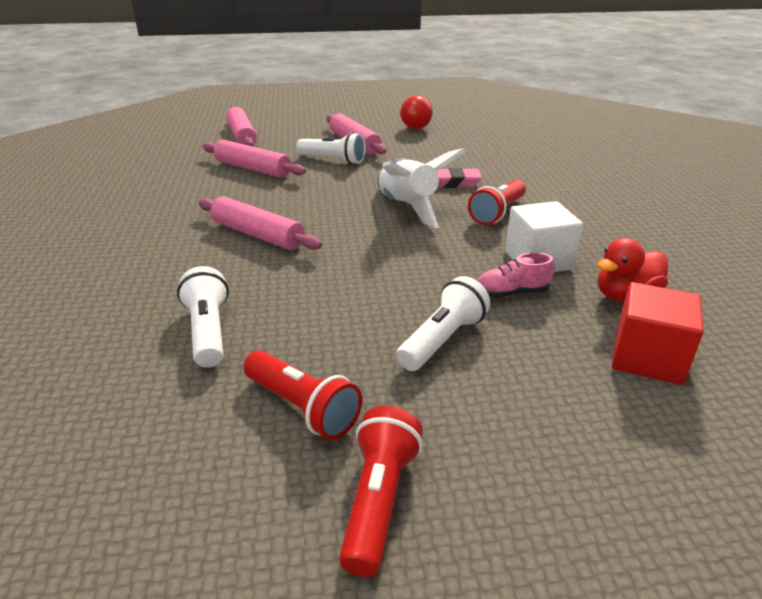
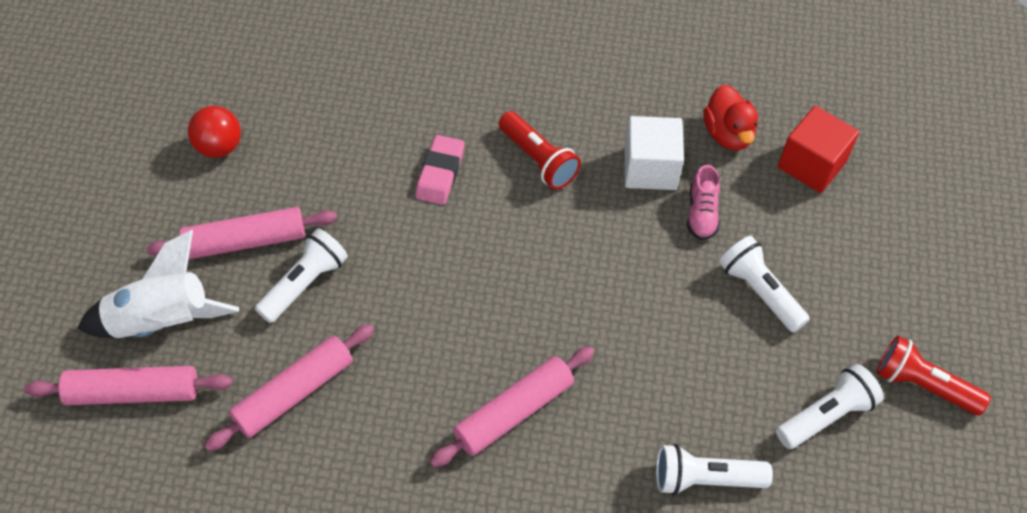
camera: 75 degrees left, 25 degrees up
red flashlight [243,350,362,440] -> white flashlight [776,364,883,449]
white rocket [377,148,466,228] -> white rocket moved to [77,230,239,338]

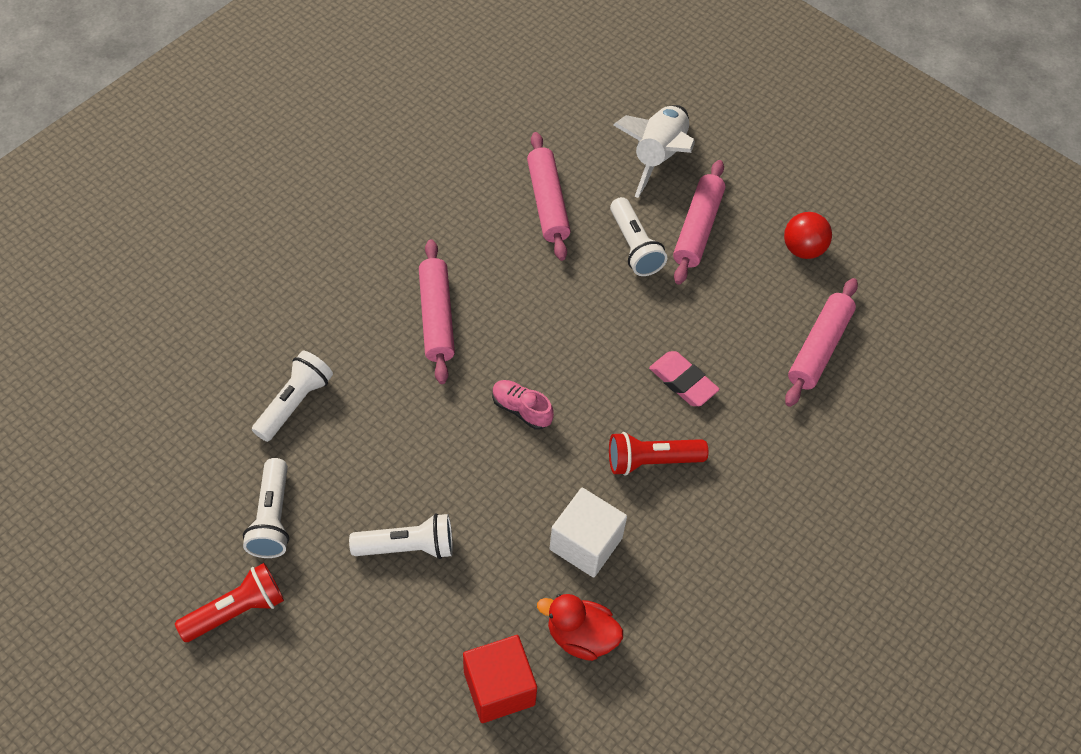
camera: 120 degrees right, 0 degrees up
pink rolling pin [24,366,232,405] -> pink rolling pin moved to [785,278,858,407]
pink shoe [687,165,720,241] -> pink shoe moved to [492,380,554,430]

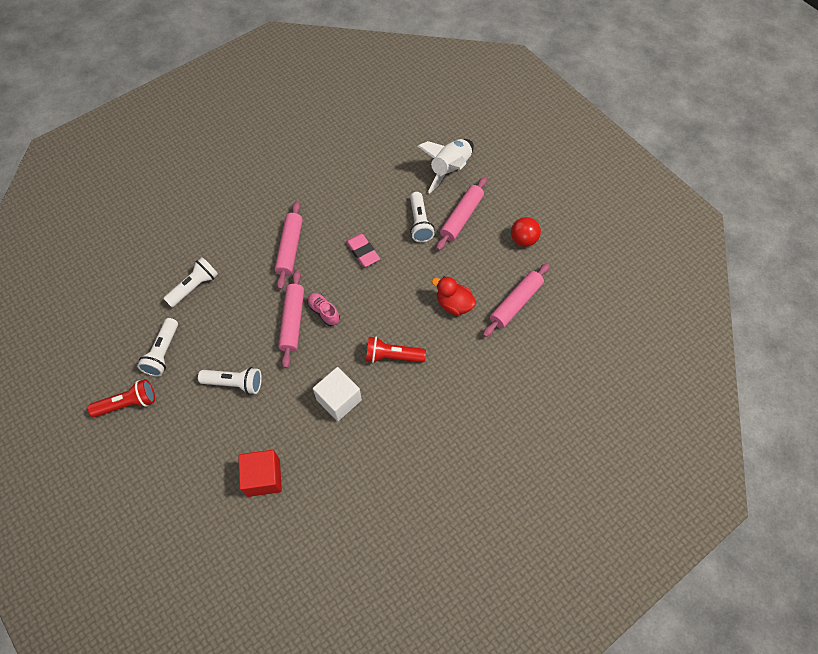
camera: 15 degrees right, 5 degrees up
pink rolling pin [527,132,571,261] -> pink rolling pin moved to [278,270,304,368]
red duck [537,594,623,661] -> red duck moved to [432,276,476,316]
pink eraser [649,351,720,406] -> pink eraser moved to [346,234,380,267]

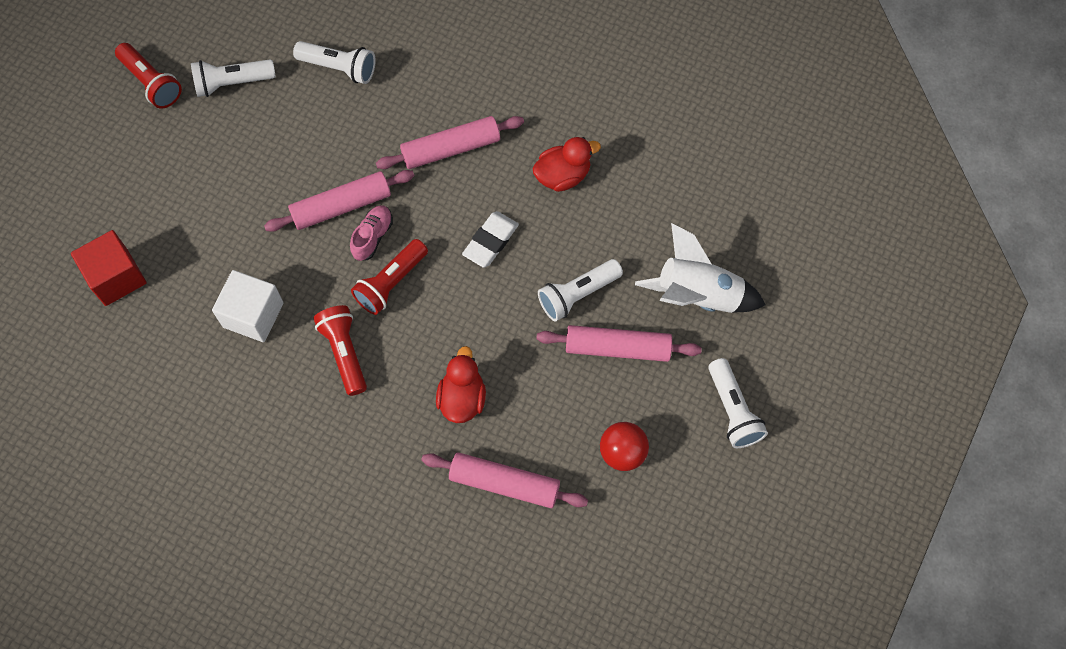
camera: 65 degrees right, 5 degrees up
white flashlight [198,367,262,394] -> white flashlight moved to [708,358,768,448]
pink eraser [346,234,380,267] -> white eraser [462,211,519,268]
none -> red flashlight [351,239,428,315]
none -> red duck [532,137,601,192]

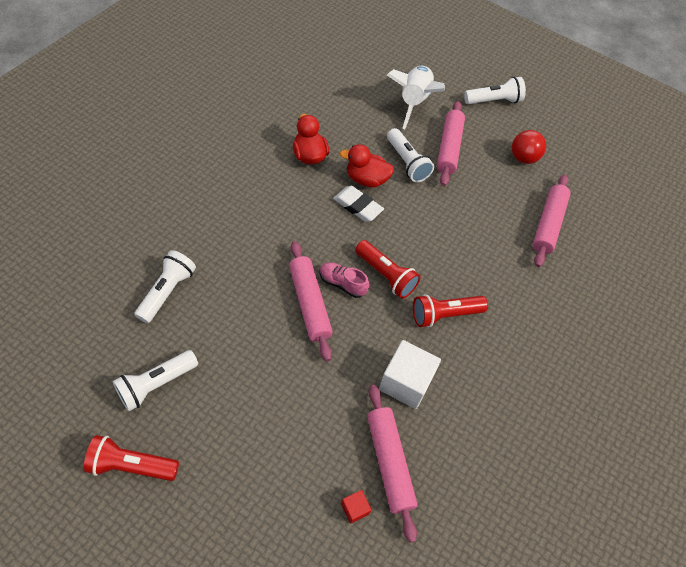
camera: 90 degrees left, 10 degrees down
red cube [71,230,146,306] -> red cube [341,490,372,524], size x0.46
red flashlight [115,43,182,109] -> red flashlight turned 135 degrees counterclockwise [83,435,179,481]
white flashlight [191,59,276,97] -> white flashlight turned 60 degrees clockwise [112,350,198,411]
pink rolling pin [376,116,524,169] -> pink rolling pin moved to [367,385,418,543]
red duck [436,346,486,423] -> red duck moved to [340,144,394,187]

